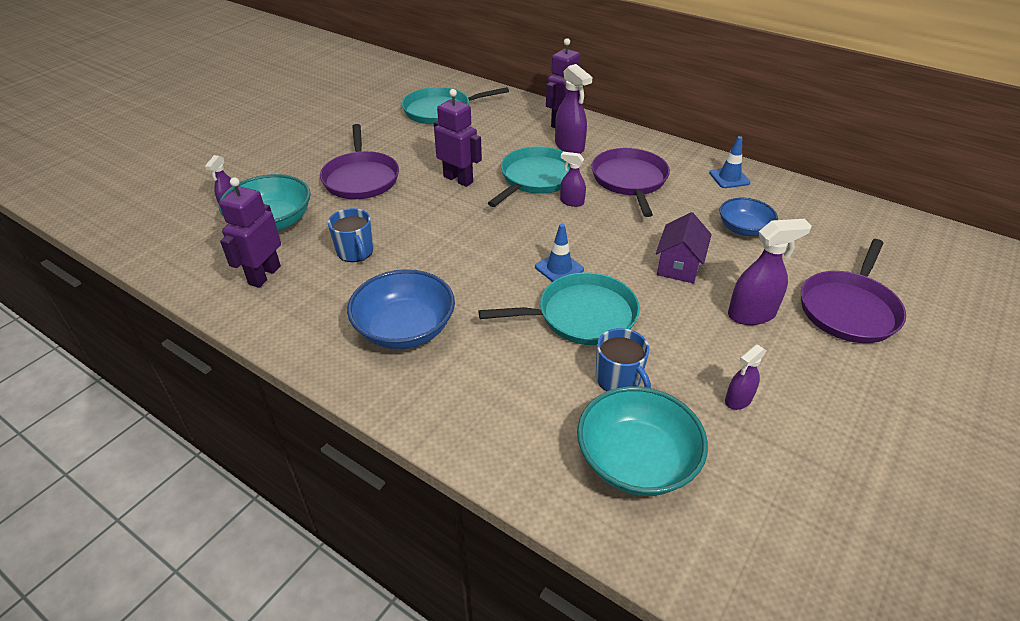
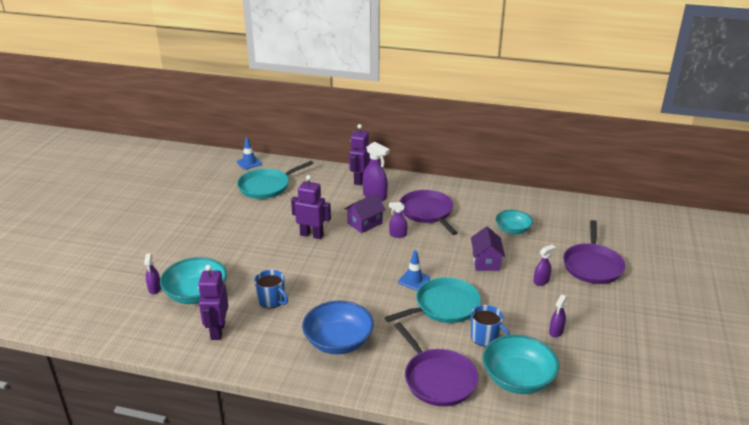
camera: 20 degrees left, 10 degrees down
purple pan [320,124,399,199] -> purple pan moved to [394,322,478,406]
turquoise pan [488,146,570,207] -> purple house [345,193,386,233]
blue traffic cone [709,136,750,188] -> blue traffic cone moved to [237,137,262,170]
blue bowl [720,198,778,236] -> turquoise bowl [496,210,533,234]
purple spray bottle [728,219,812,325] -> purple spray bottle [533,245,555,286], size x0.59

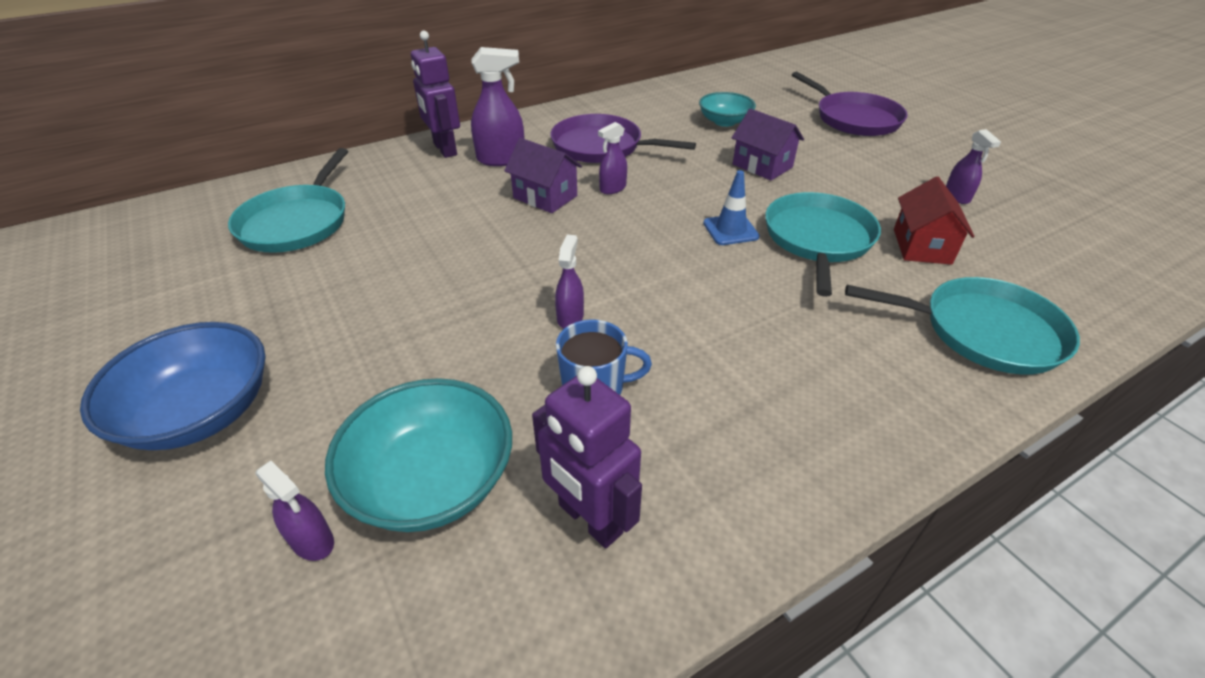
camera: 45 degrees left, 10 degrees up
blue traffic cone [237,137,262,170] -> none
purple robot [291,175,331,239] -> none
blue bowl [302,301,374,354] -> blue bowl moved to [80,322,266,450]
purple house [345,193,386,233] -> purple house turned 60 degrees counterclockwise [504,138,582,213]
purple pan [394,322,478,406] -> turquoise pan [845,277,1080,375]
blue mug [471,305,510,347] -> red house [894,176,975,265]
turquoise bowl [482,334,559,394] -> none
purple spray bottle [533,245,555,286] -> purple spray bottle moved to [555,234,584,329]

